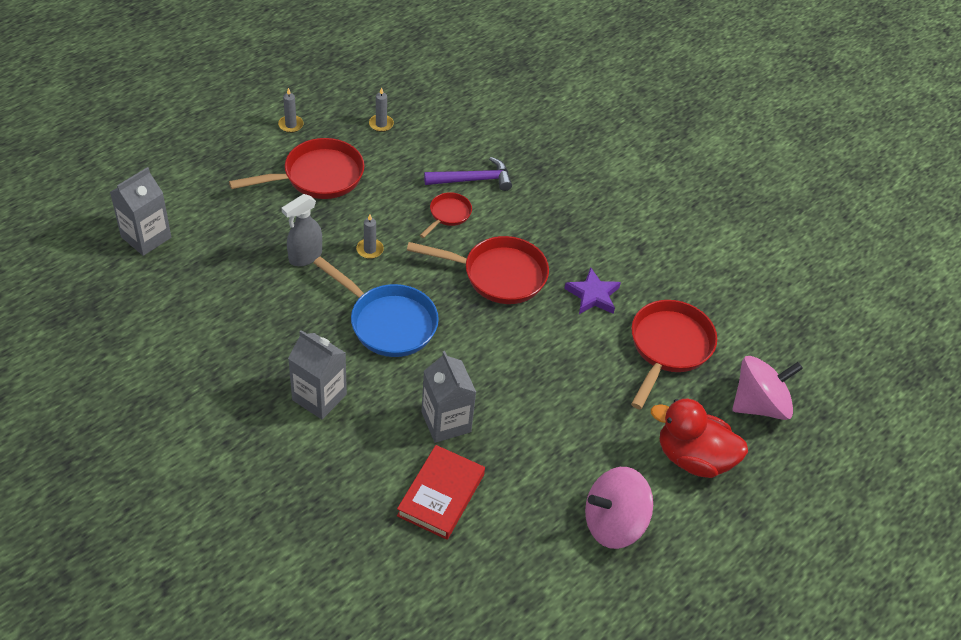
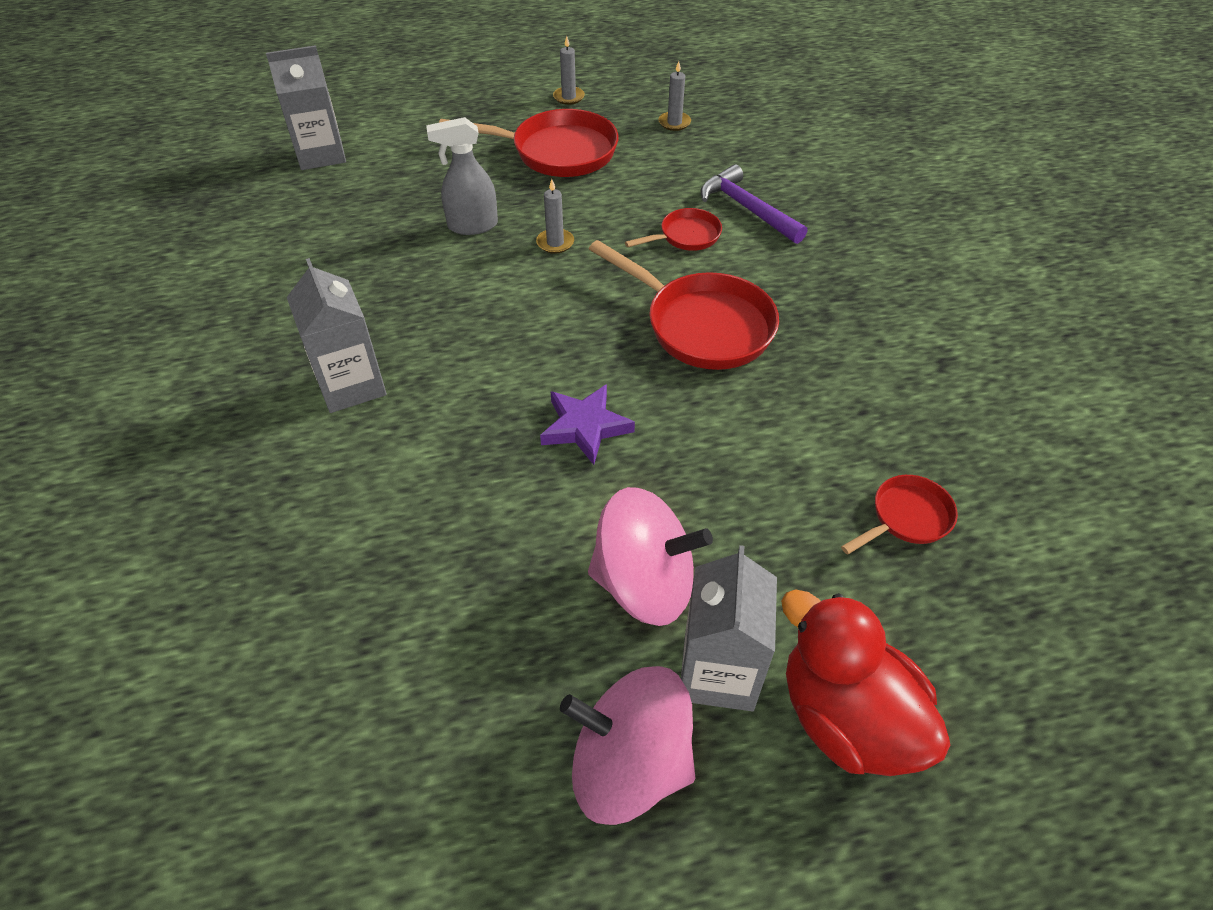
camera: 35 degrees right, 0 degrees up
blue pan [314,257,439,357] -> none
red book [397,445,485,540] -> none
grey carton [422,351,476,443] -> grey carton moved to [681,545,777,711]
purple hammer [424,157,512,191] -> purple hammer turned 150 degrees counterclockwise [701,164,807,244]
purple star [564,267,621,314] -> purple star moved to [540,384,635,465]
red pan [631,300,717,409] -> red pan [841,475,958,555], size x0.53
pink spinning top [733,356,803,420] -> pink spinning top moved to [588,487,713,626]

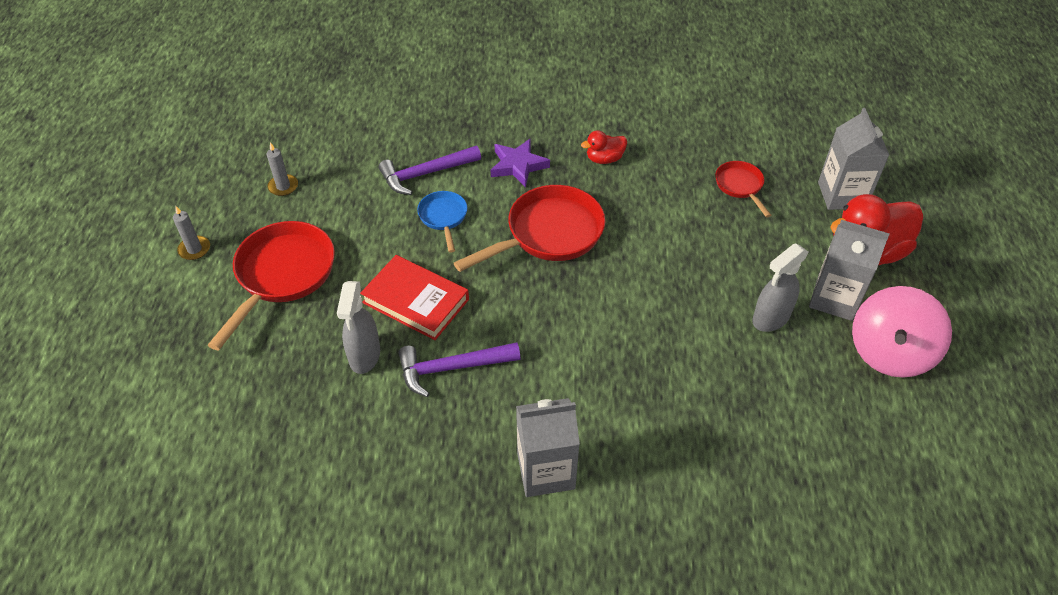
camera: 75 degrees left, 0 degrees up
grey carton [266,45,346,170] -> grey carton moved to [818,108,889,210]
grey candle [536,179,574,254] -> red book [360,255,469,340]
purple star [540,384,635,465] -> purple star moved to [491,138,550,188]
pink spinning top [588,487,713,626] -> grey spray bottle [752,243,809,332]
red pan [625,208,722,251] -> blue pan [417,191,467,253]
none -> purple hammer [398,342,521,397]
none -> red duck [581,130,627,164]

